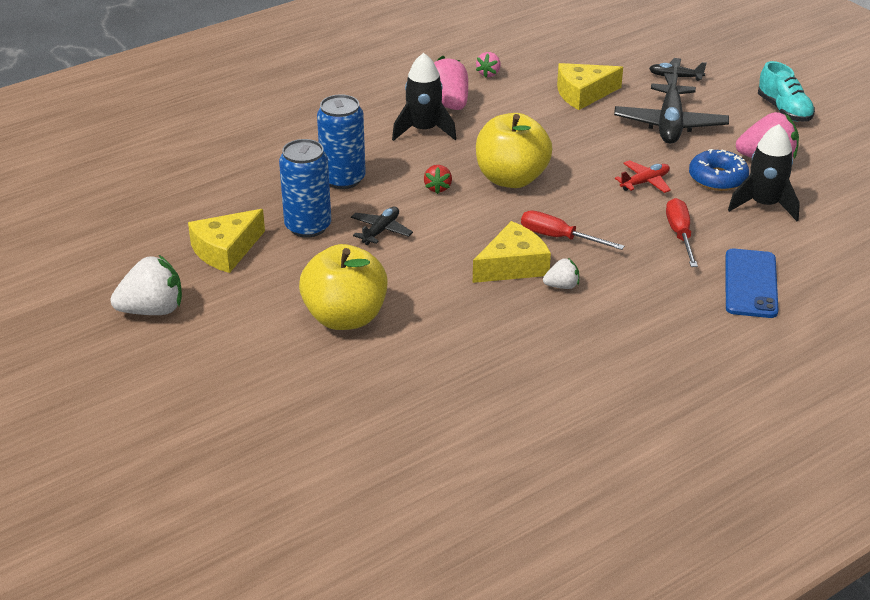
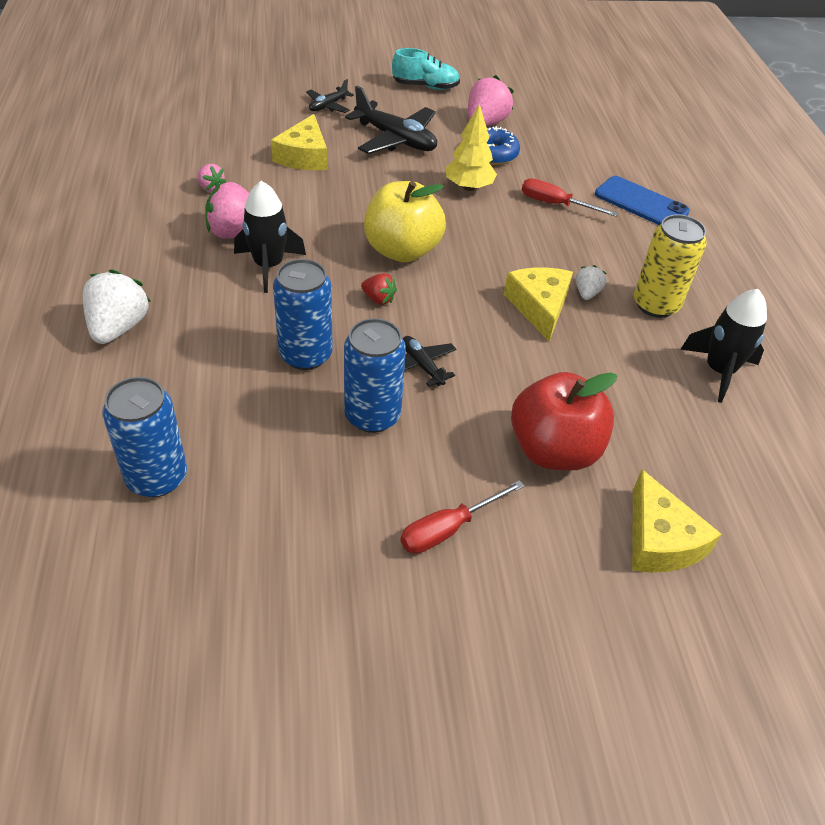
camera: 65 degrees left, 10 degrees up
white strawberry [110,255,182,315] -> white strawberry moved to [83,269,151,344]
yellow cheese [188,209,265,273] -> yellow cheese moved to [632,470,721,573]
yellow apple [299,244,388,330] -> red apple [511,372,617,471]
red screwdriver [521,211,625,250] -> red screwdriver moved to [401,480,524,554]
red plane [615,160,671,193] -> yellow tree [446,104,497,191]
black rocket [728,124,800,221] -> black rocket moved to [680,289,767,403]
none -> blue can [102,377,187,497]
none -> yellow can [634,214,707,318]

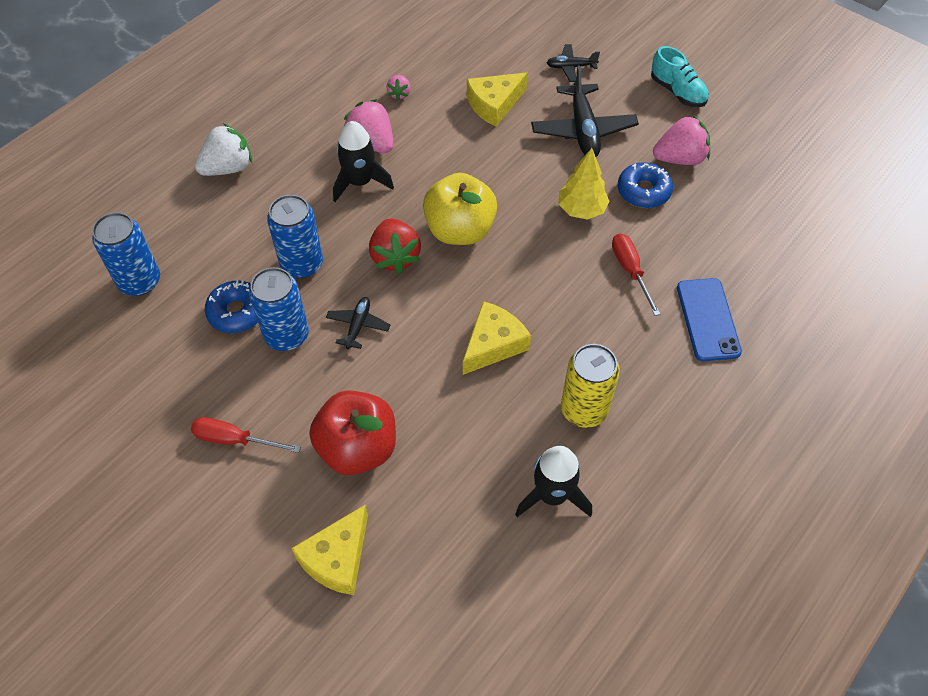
camera: 50 degrees right, 10 degrees up
red strawberry [361,273,397,305] -> red strawberry [369,219,421,274], size x1.89
white strawberry [576,265,607,300] -> none
none -> blue donut [205,280,258,333]

